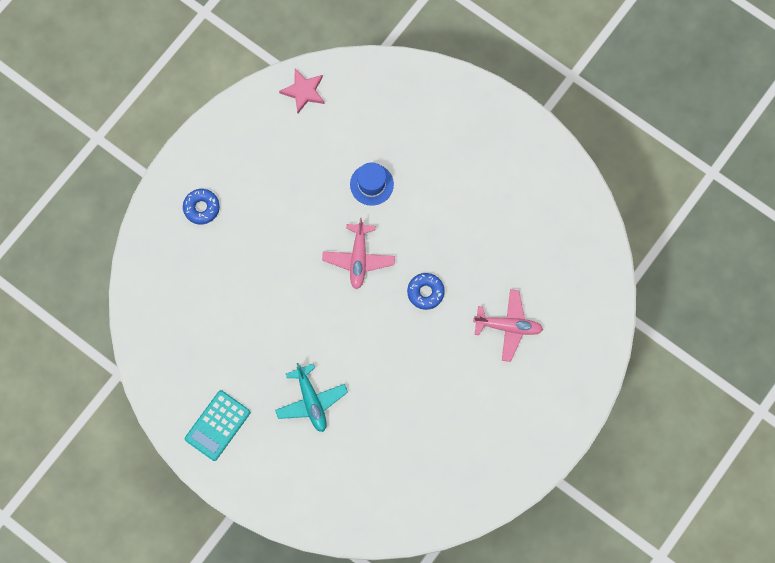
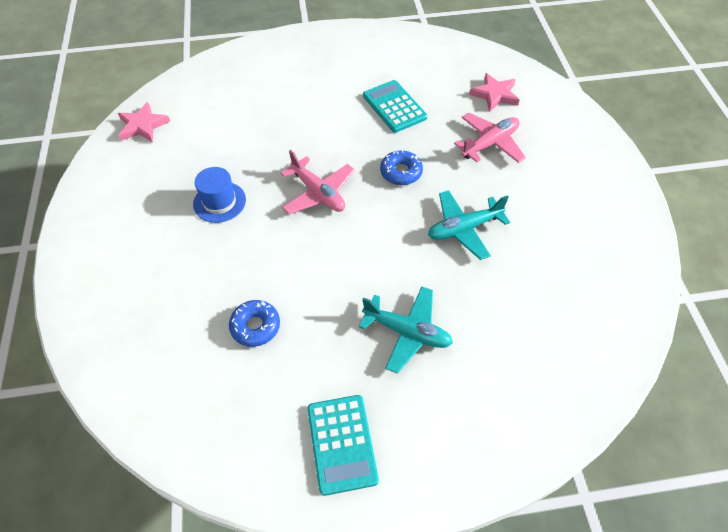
camera: 45 degrees left, 20 degrees down
blue donut [183,189,220,225] -> blue donut moved to [229,300,280,347]
blue hat [350,162,394,206] -> blue hat moved to [193,167,246,223]
none -> turquoise calculator [363,80,427,133]
none -> turquoise plane [428,190,510,260]
none -> pink star [469,73,520,112]

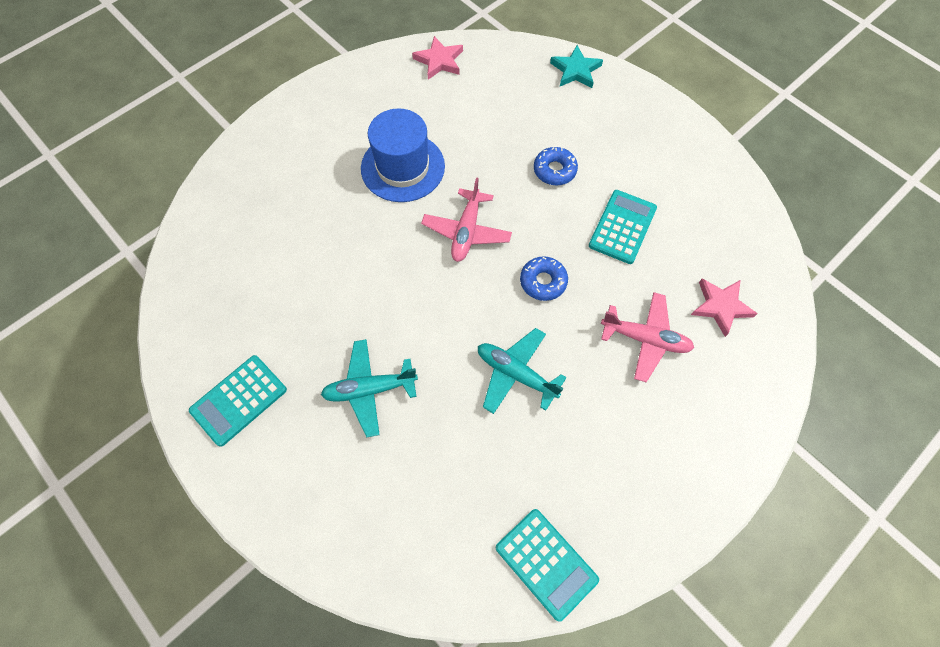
camera: 55 degrees right, 10 degrees up
blue hat [193,167,246,223] -> blue hat [361,108,445,202], size x1.61
blue donut [229,300,280,347] -> blue donut moved to [534,147,578,185]
turquoise plane [359,287,453,374] -> turquoise plane turned 90 degrees clockwise [321,339,418,437]
none -> turquoise calculator [496,509,599,622]
none -> turquoise star [550,45,603,88]

